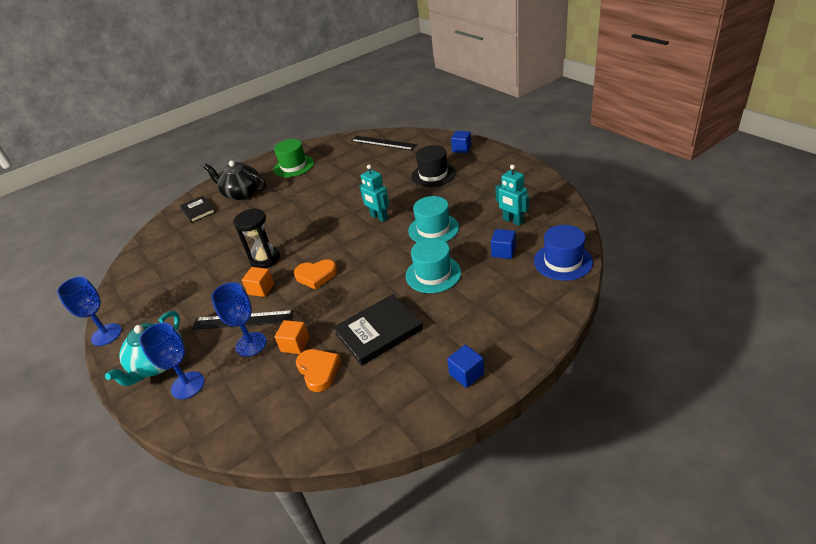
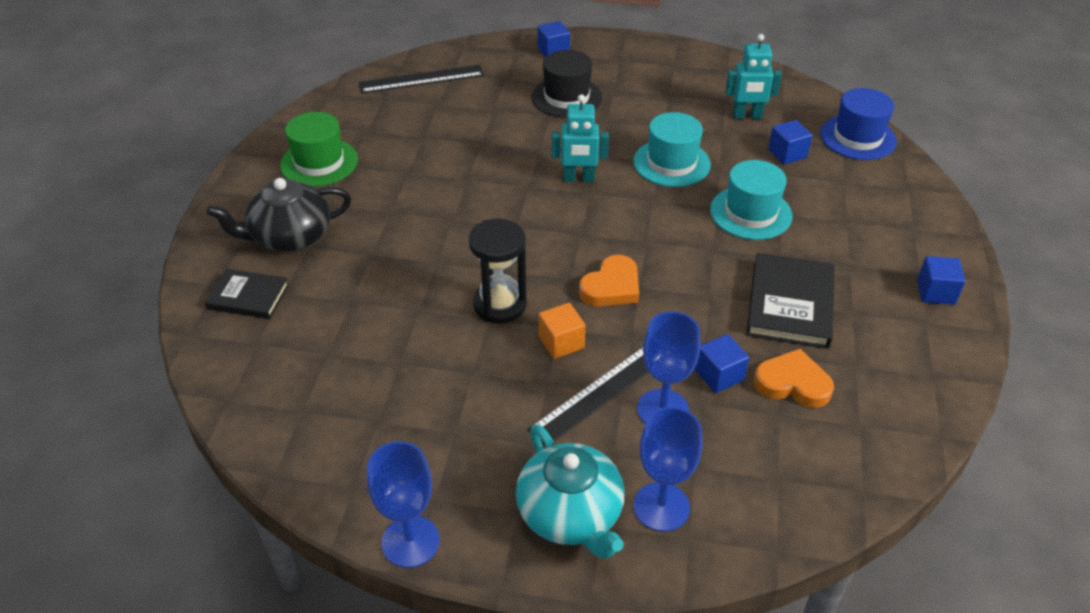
camera: 50 degrees left, 5 degrees up
orange cube [275,320,310,354] -> blue cube [695,334,749,393]

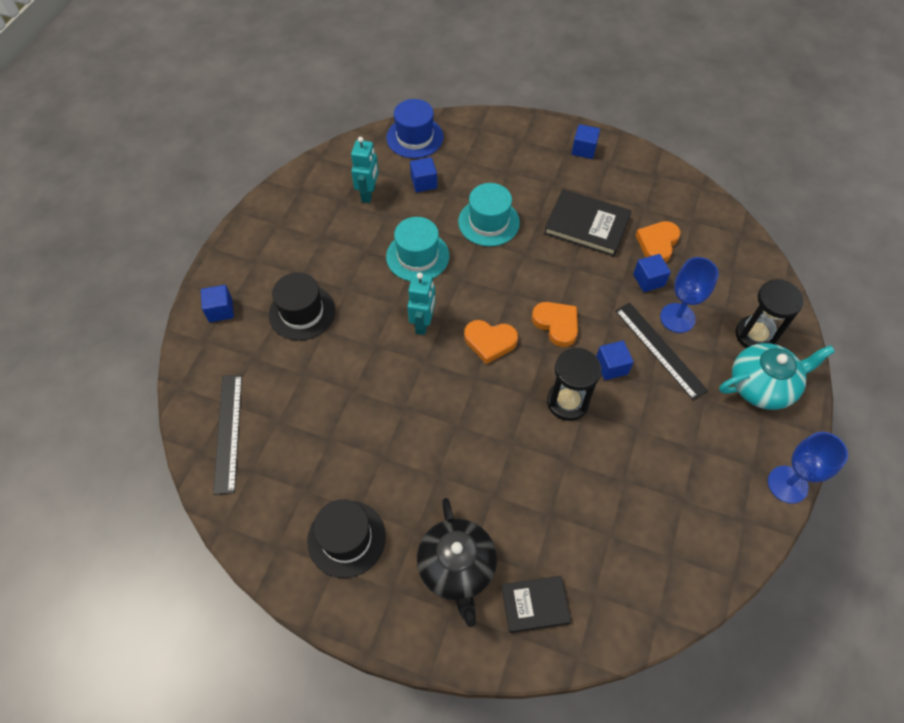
camera: 80 degrees left, 15 degrees up
black book [205,269,289,319] -> black book turned 60 degrees clockwise [501,576,571,633]
green hat [280,112,358,187] -> black hat [307,499,386,578]
orange cube [539,303,586,359] -> blue cube [596,341,634,380]
blue goblet [634,407,703,532] -> black hourglass [735,279,804,348]
none -> orange heart [464,320,518,364]

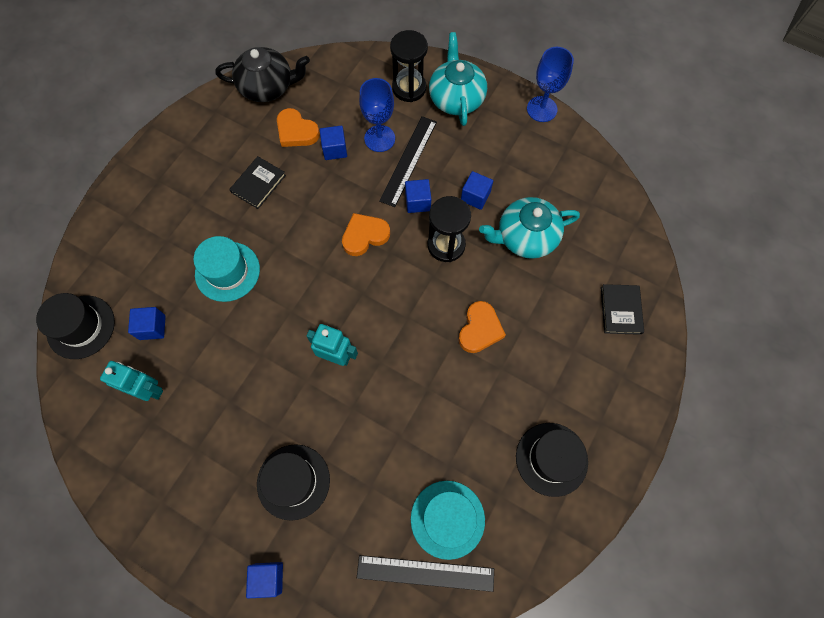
camera: 80 degrees left, 10 degrees up
blue hat [386,99,443,158] -> black hat [36,293,115,359]
turquoise hat [386,217,449,281] -> turquoise hat moved to [411,481,485,560]
black teapot [417,498,497,627] -> black teapot moved to [216,47,310,102]
orange heart [464,320,518,364] -> orange heart moved to [459,301,506,353]
black book [544,189,632,257] -> black book [229,156,286,209], size x0.63
blue cube [572,124,600,159] -> blue cube moved to [461,171,493,210]
black ruler [615,303,708,400] -> black ruler turned 45 degrees counterclockwise [379,116,437,207]
none -> turquoise teapot [479,197,580,259]

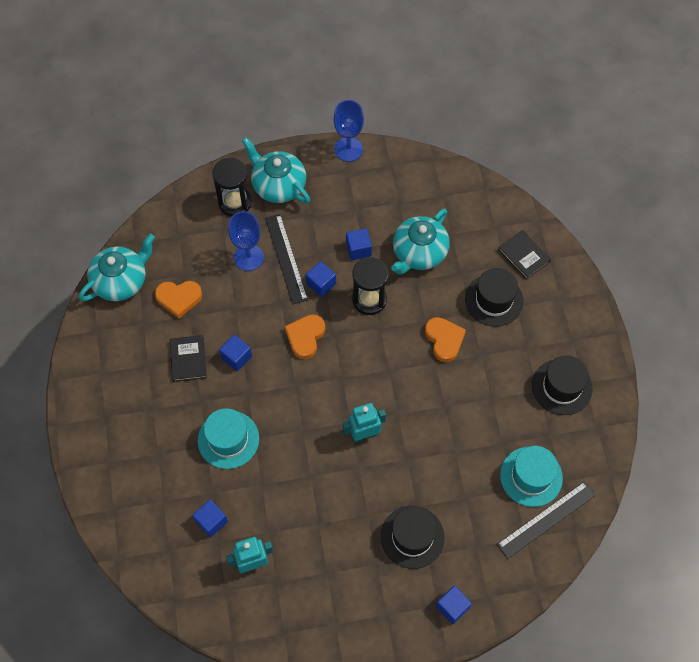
camera: 40 degrees left, 5 degrees down
black hat [36,293,115,359] -> black hat moved to [465,268,523,327]
black teapot [216,47,310,102] -> turquoise teapot [79,234,155,301]
blue cube [320,126,347,160] -> blue cube moved to [219,335,252,371]

